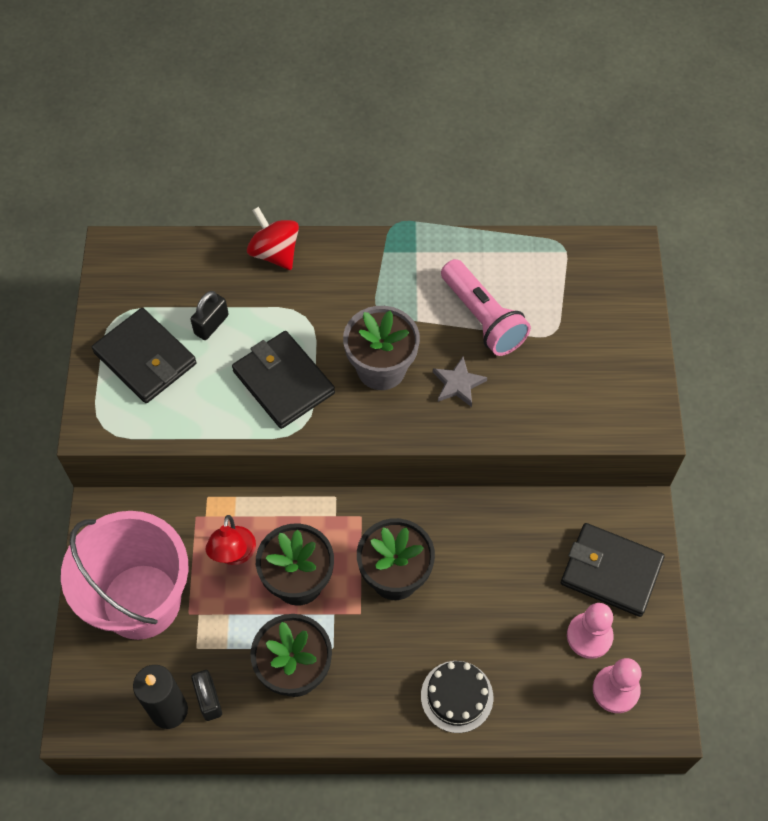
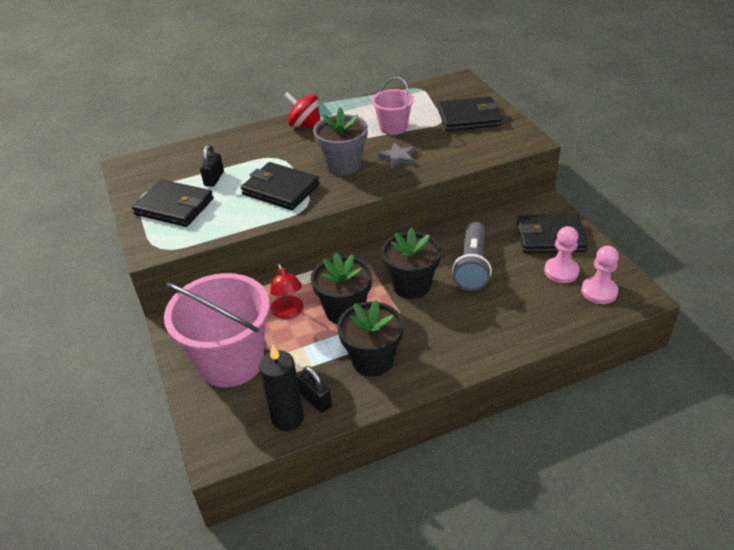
camera: 20 degrees left, 20 degrees down
red spinning top [247,207,299,270] -> red spinning top moved to [284,92,321,128]
black cake [421,661,493,733] -> none
pink flashlight [441,259,531,356] -> pink bucket [372,77,414,135]
none -> black wallet [438,96,502,131]
none -> grey flashlight [452,222,492,291]

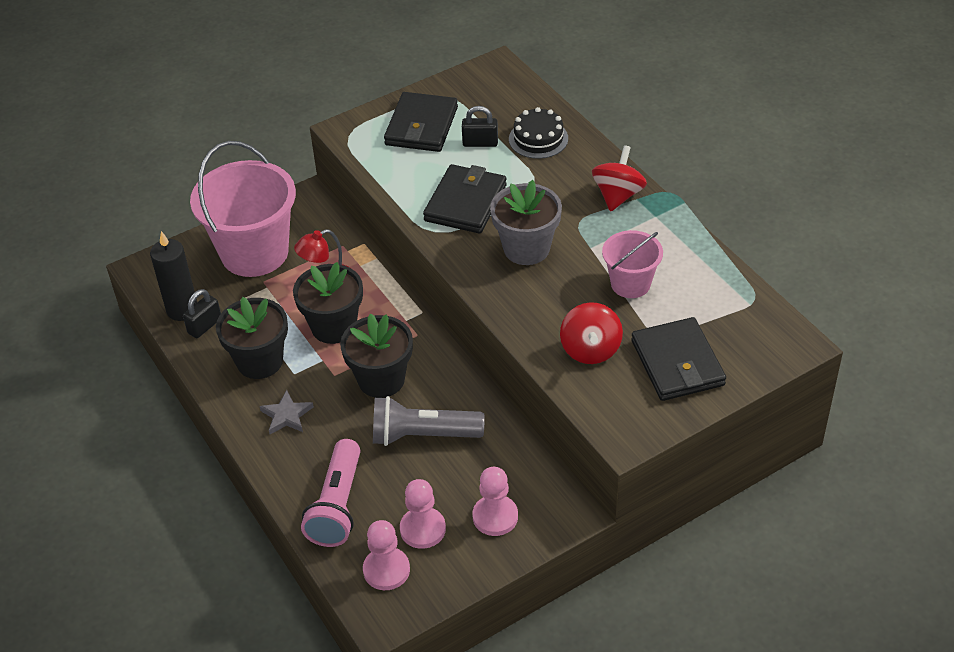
camera: 80 degrees right, 5 degrees up
grey star [378,143,416,168] -> grey star moved to [260,390,314,434]
black wallet [517,214,588,253] -> pink pawn [472,467,518,536]
none -> pink flashlight [301,439,360,547]
none -> black cake [509,107,568,159]
none -> red spinning top [560,302,623,364]

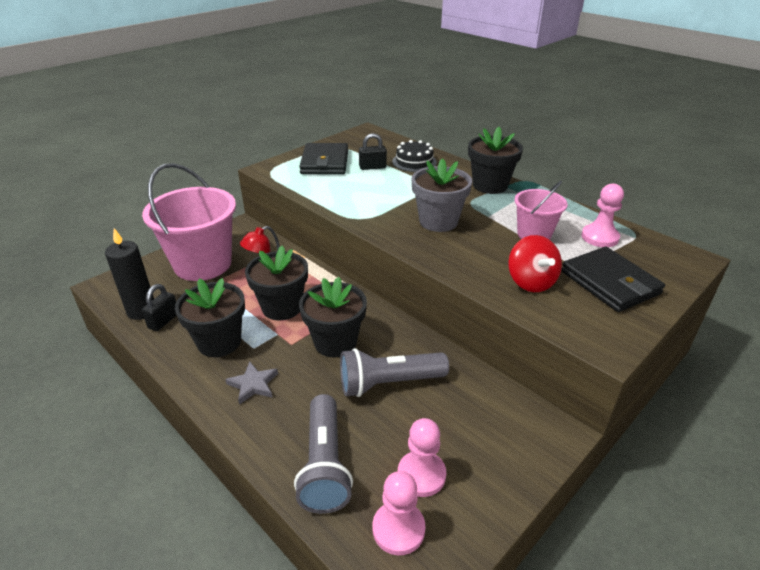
camera: 15 degrees left, 10 degrees down
pink flashlight [301,439,360,547] -> grey flashlight [294,394,353,514]
black wallet [423,164,507,234] -> none
pink pawn [472,467,518,536] -> pink pawn moved to [581,184,624,247]
red spinning top [592,145,647,212] -> black flower pot [468,127,523,194]

